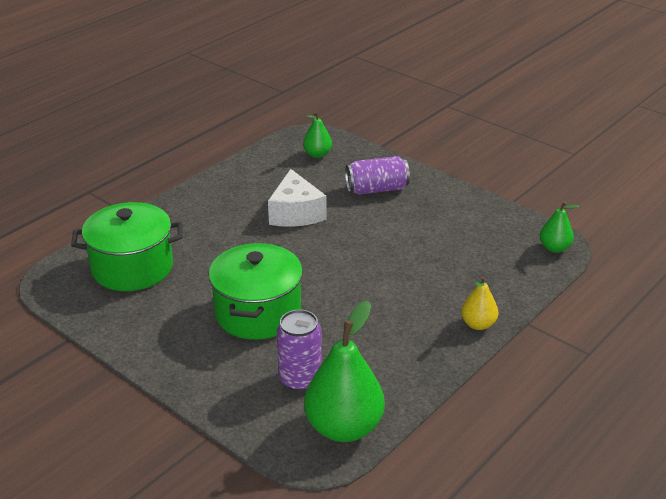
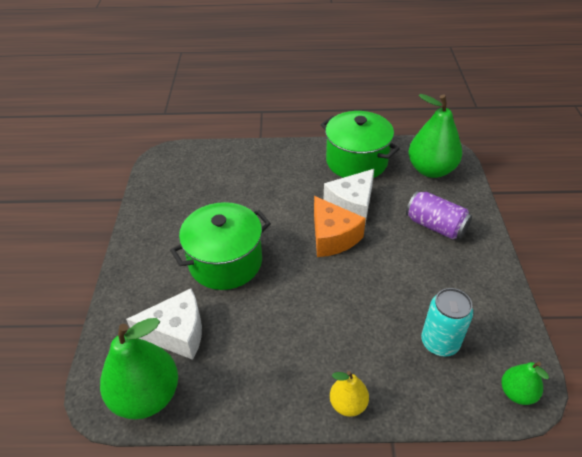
camera: 50 degrees right, 10 degrees up
green pot [71,202,183,291] -> green pot moved to [321,111,400,178]
purple can [277,309,322,391] -> white cheese [126,288,202,360]
green pear [303,112,332,158] -> green pear [408,94,462,178], size x1.92
none -> orange cheese [314,196,366,257]
none -> turquoise can [421,288,473,357]

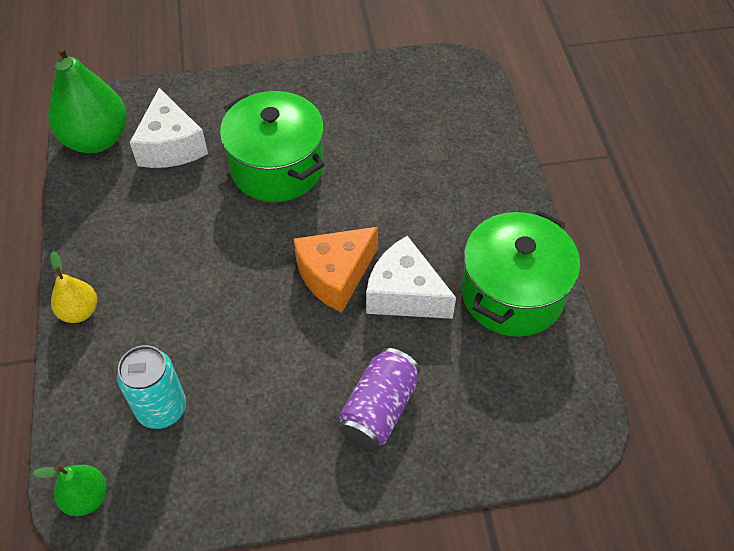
camera: 80 degrees right, 10 degrees up
green pear [408,94,462,178] -> none

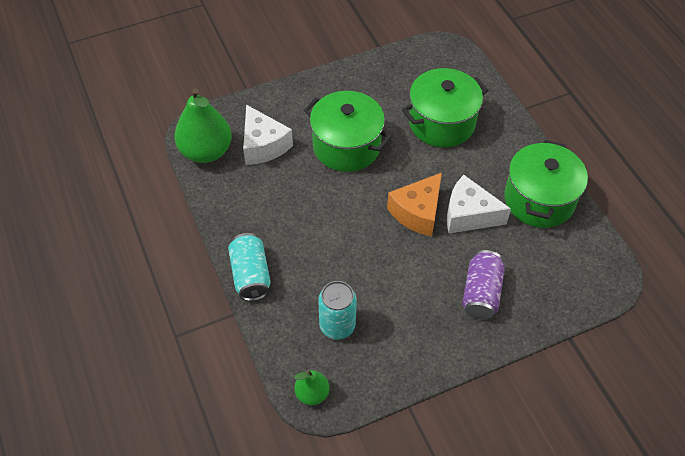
camera: 15 degrees left, 0 degrees up
yellow pear [50,252,97,323] -> turquoise can [228,233,271,301]
none -> green pot [402,68,489,147]

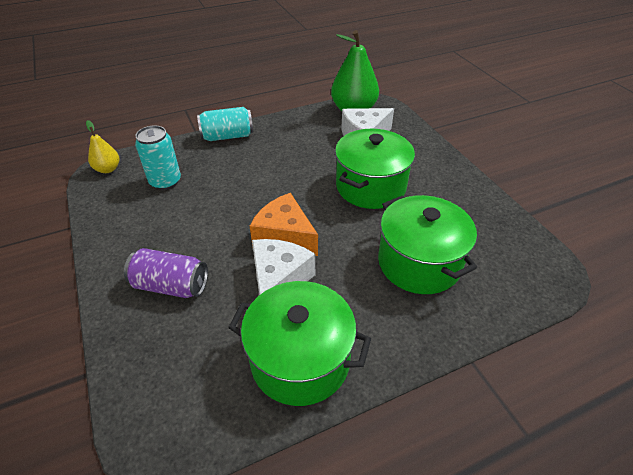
camera: 90 degrees right, 10 degrees down
green pear [294,370,329,405] -> yellow pear [86,120,119,173]

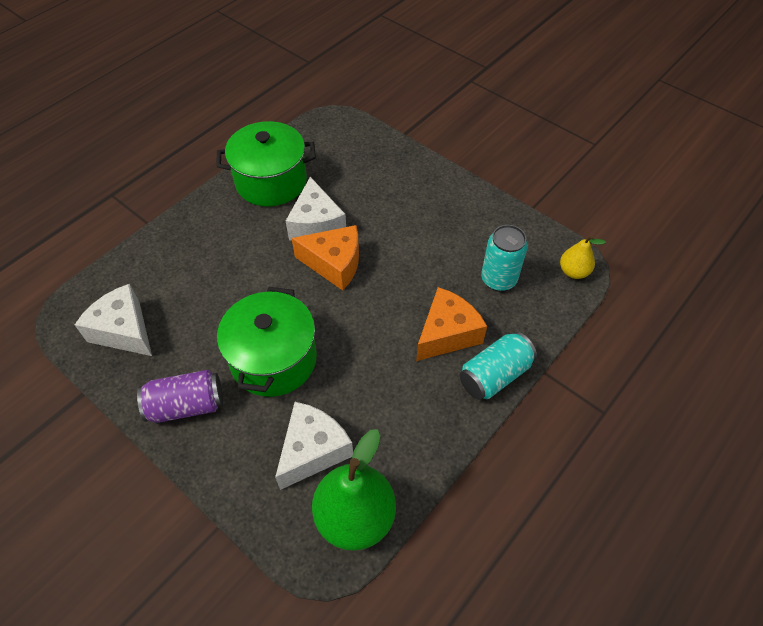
camera: 155 degrees right, 10 degrees up
purple can [124,248,208,298] -> purple can moved to [137,370,223,423]
green pot [378,195,477,294] -> none
none -> white cheese [75,284,152,356]
none -> orange cheese [416,287,487,361]

